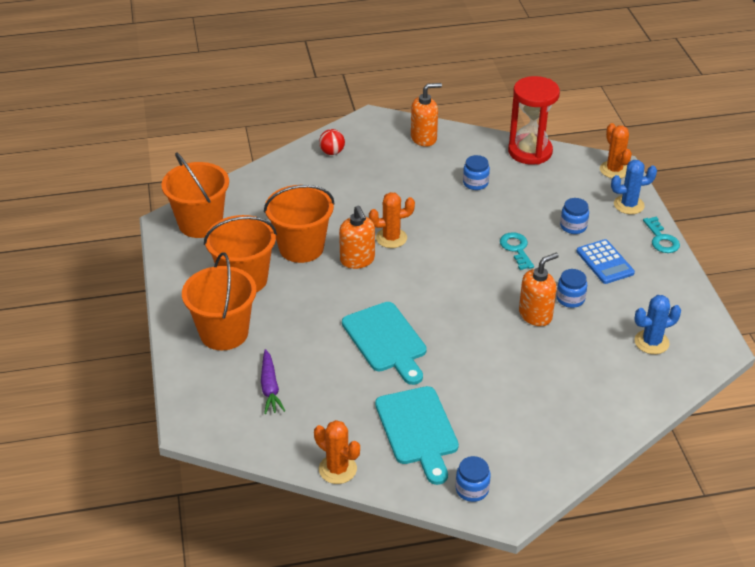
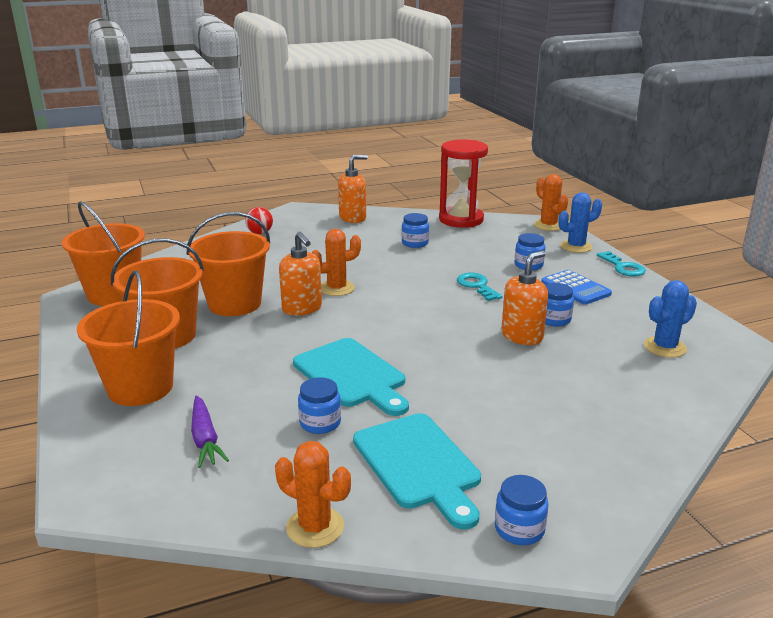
camera: 10 degrees left, 15 degrees down
none -> blue jar [298,377,341,434]

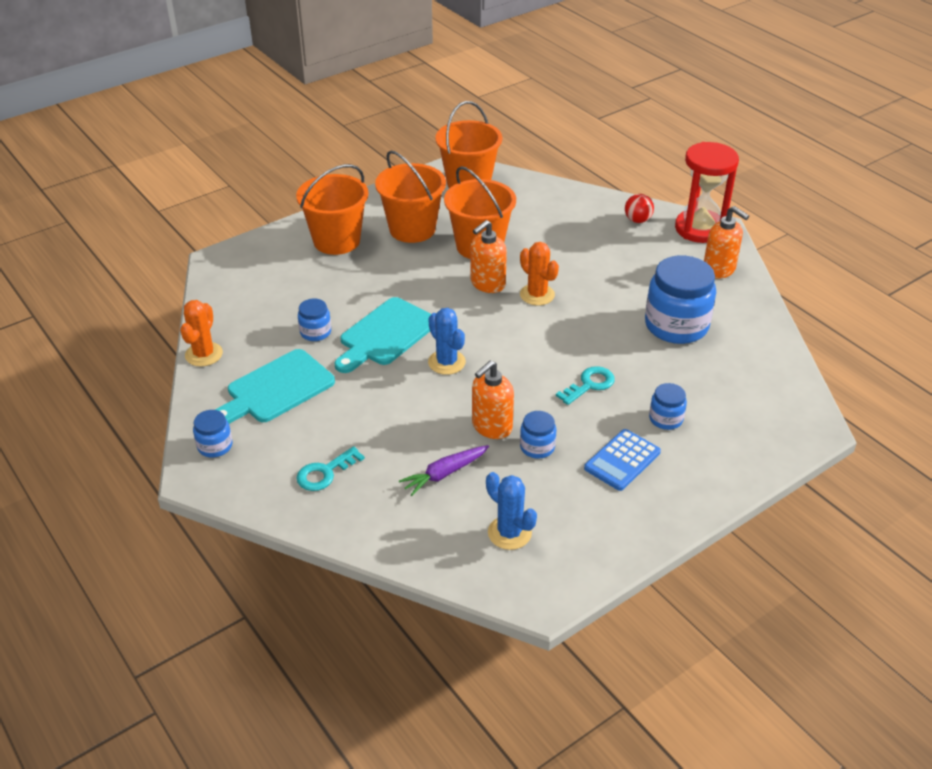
camera: 75 degrees right, 15 degrees up
purple carrot [191,395,229,468] -> purple carrot moved to [399,445,489,496]
blue jar [402,213,429,248] -> blue jar [645,256,716,344], size x2.06
red hourglass [439,139,488,228] -> red hourglass moved to [675,142,739,243]
orange soap dispenser [501,251,548,345] -> orange soap dispenser turned 105 degrees clockwise [472,360,514,439]
orange cactus [534,174,568,231] -> none
blue cactus [558,192,602,253] -> blue cactus moved to [428,308,466,375]
turquoise key [597,251,646,276] -> turquoise key moved to [296,446,365,491]

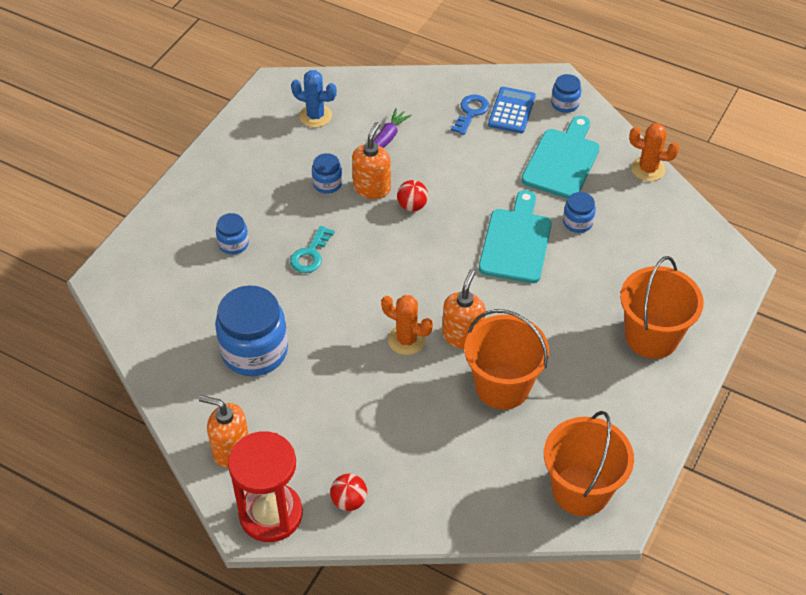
camera: 155 degrees right, 10 degrees up
orange cactus [180,300,223,367] -> orange cactus turned 60 degrees counterclockwise [629,123,679,181]
turquoise key [296,446,365,491] -> blue key [451,94,489,135]
orange bucket [375,151,446,243] -> none
blue cactus [428,308,466,375] -> none
blue calculator [584,429,661,491] -> blue calculator moved to [488,87,536,134]
none -> red ball [397,180,428,211]

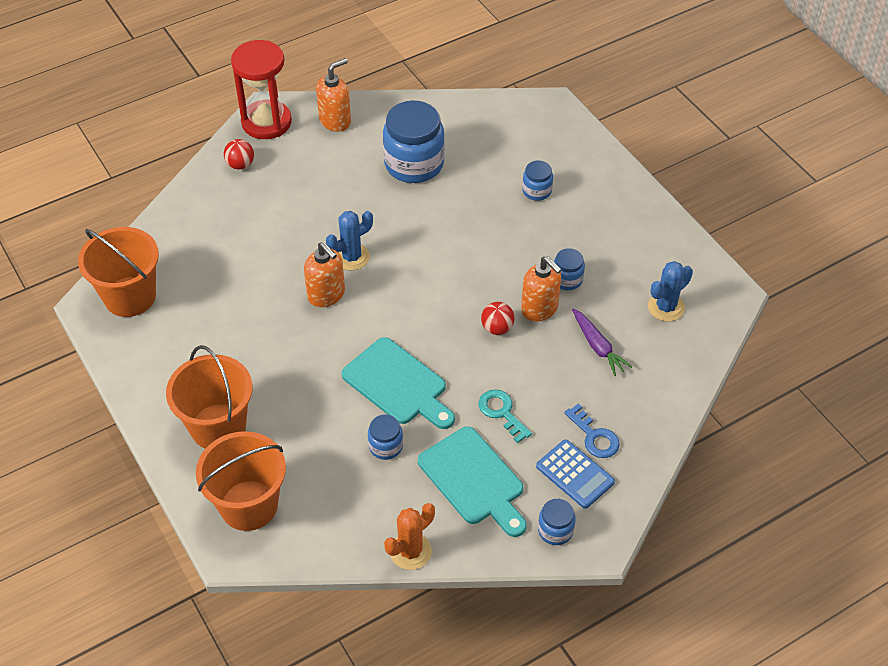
camera: 120 degrees right, 0 degrees up
turquoise key [290,226,335,273] -> turquoise key moved to [478,389,532,443]
orange cactus [381,295,433,355] -> blue cactus [326,211,373,271]
orange bucket [464,309,549,410] -> orange bucket moved to [196,431,286,531]

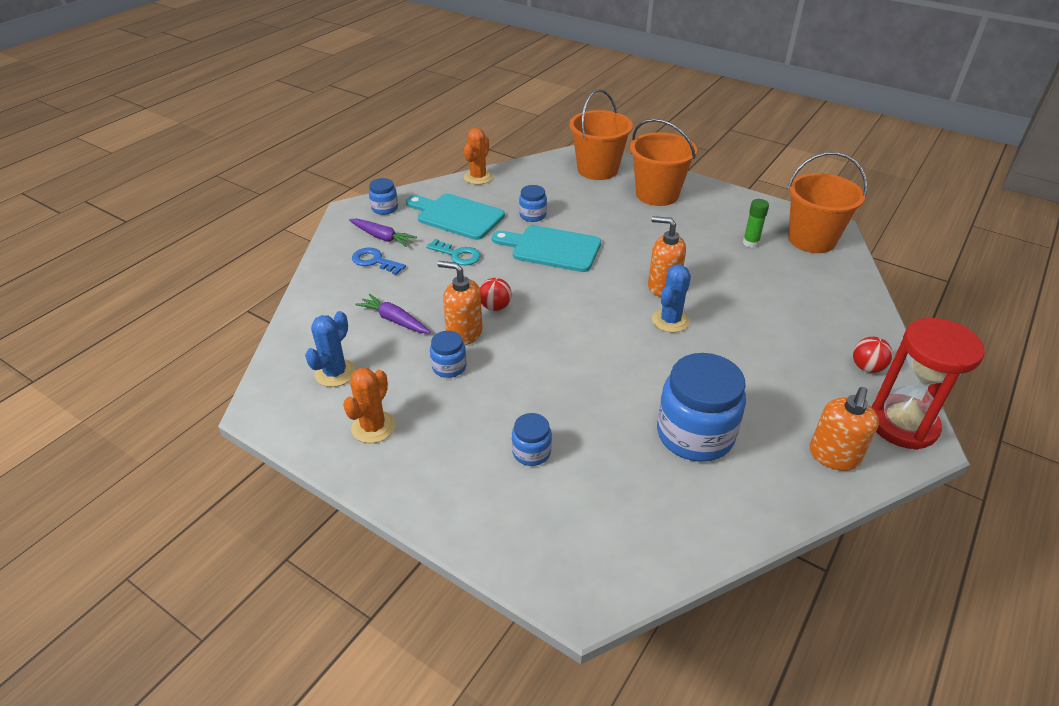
camera: 155 degrees right, 10 degrees down
blue calculator [536,439,615,509] -> purple carrot [349,218,417,247]
none -> orange cactus [343,368,395,443]
none -> green glue stick [743,199,769,248]

